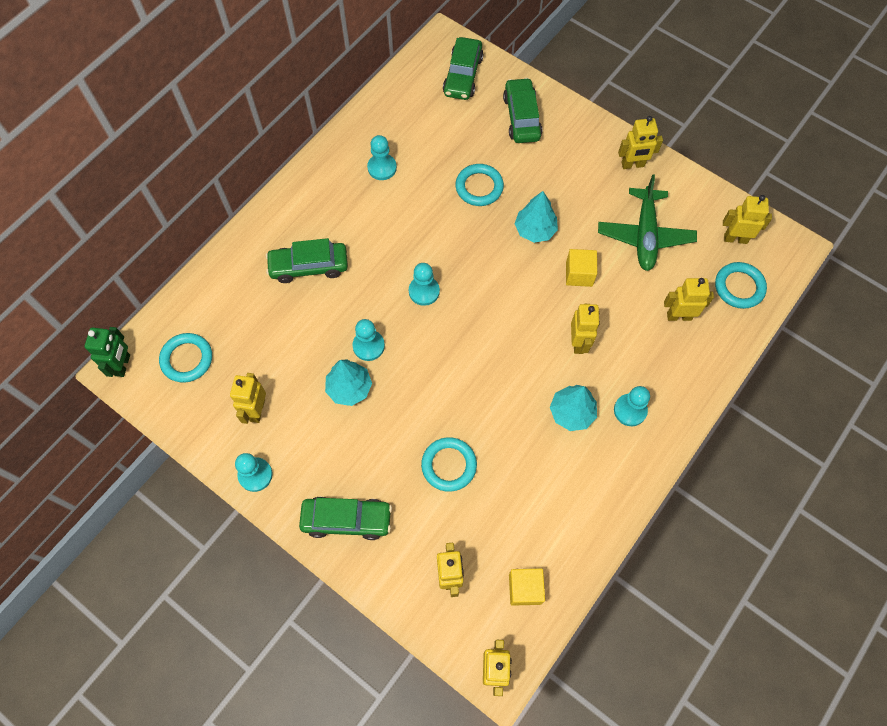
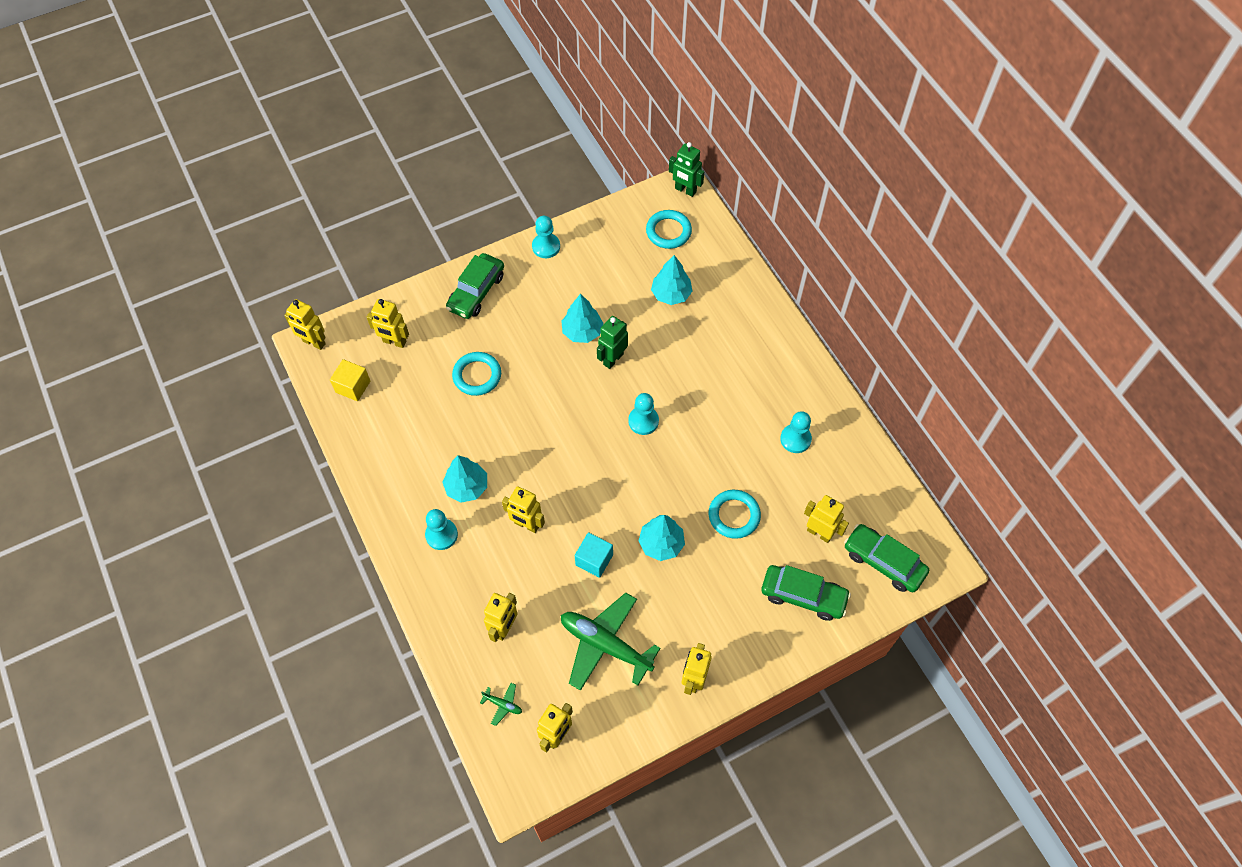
camera: 115 degrees right, 5 degrees down
yellow robot [230,373,266,424] -> yellow robot moved to [804,495,849,543]
green car [266,238,348,283] -> none
turquoise pawn [352,319,385,361] -> green robot [597,316,628,369]
yellow cube [566,249,597,287] -> turquoise cube [575,533,613,578]
turquoise ring [715,262,767,309] -> green plane [480,683,522,726]
none -> turquoise tree [651,255,692,305]

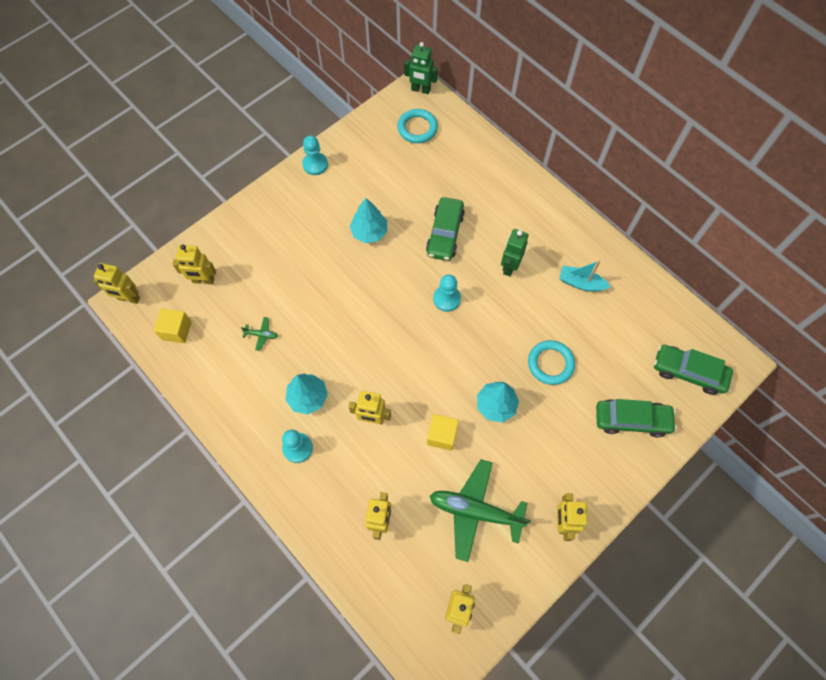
camera: 15 degrees left, 5 degrees up
green car [446,253,504,319] -> green car moved to [426,197,465,261]
turquoise ring [452,352,501,396] -> none
green plane [480,683,522,726] -> green plane moved to [241,317,278,351]
turquoise cube [575,533,613,578] -> yellow cube [427,414,459,451]
green robot [597,316,628,369] -> green robot moved to [501,229,529,277]
turquoise tree [651,255,692,305] -> none
turquoise pawn [780,411,812,453] -> turquoise boat [559,260,610,292]
yellow robot [804,495,849,543] -> none

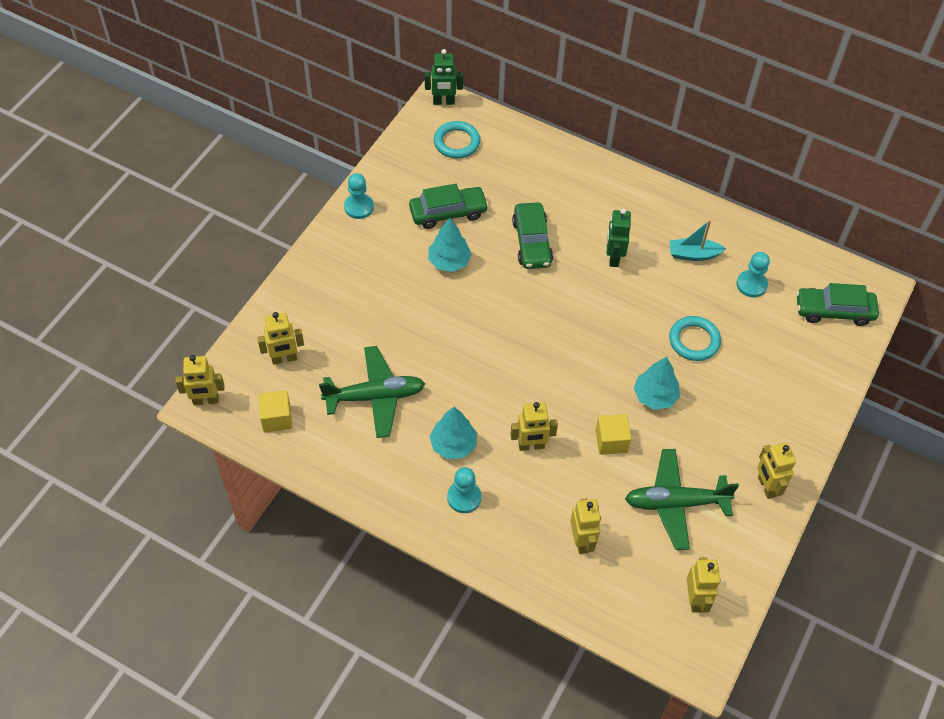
camera: 20 degrees left, 10 degrees down
green plane [241,317,278,351] -> green plane [319,346,425,438], size x2.48
turquoise pawn [433,274,461,312] -> turquoise pawn moved to [737,252,770,297]
green car [596,399,677,438] -> green car moved to [409,184,489,229]

